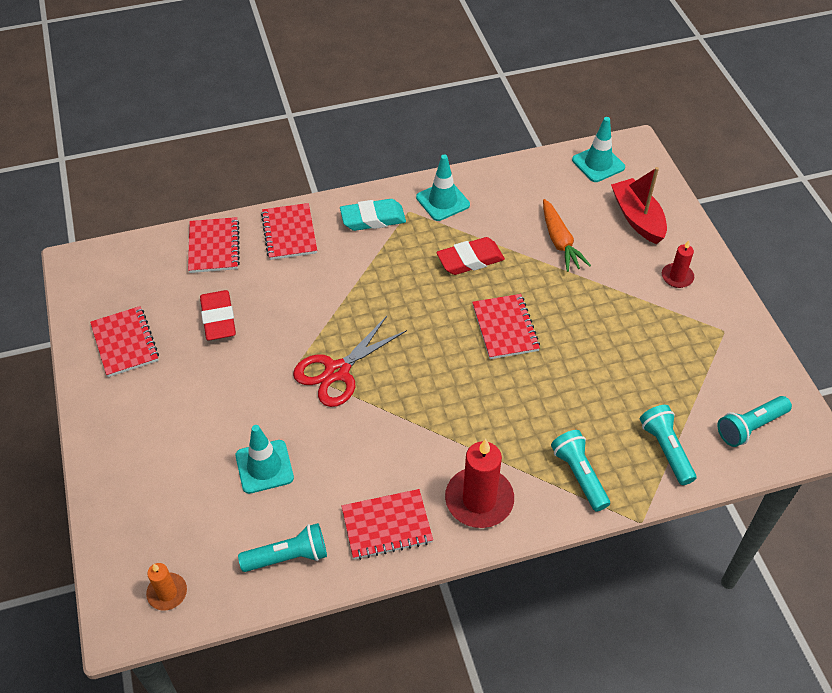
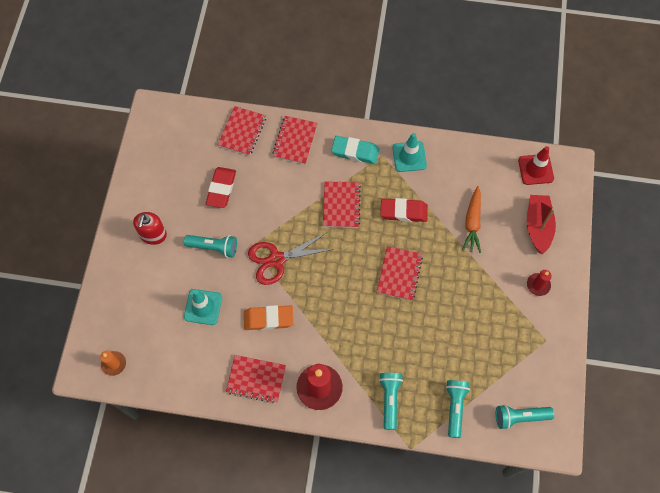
camera: 25 degrees right, 15 degrees up
red notebook [90,306,159,377] -> red notebook moved to [323,181,361,228]
turquoise flashlight [238,523,327,572] -> turquoise flashlight moved to [184,235,237,258]
turquoise traffic cone [572,117,625,182] -> red traffic cone [518,146,554,185]
none -> red soap dispenser [133,212,167,245]
none -> orange eraser [244,305,294,330]

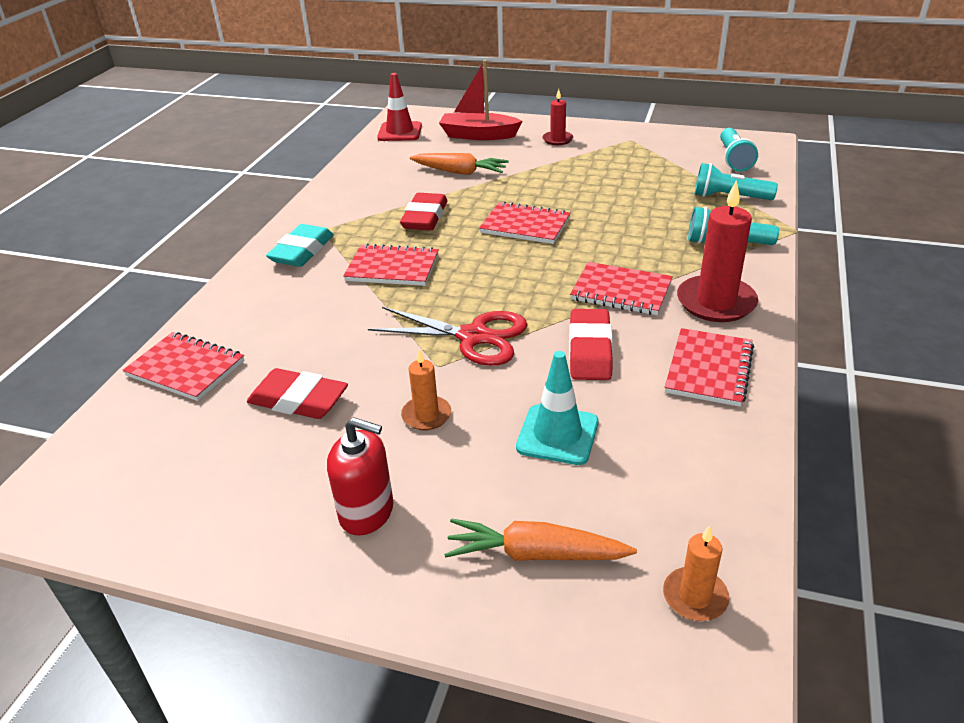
camera: 80 degrees left, 30 degrees down
turquoise flashlight [184,235,237,258] -> orange candle [401,349,451,430]
orange eraser [244,305,294,330] -> red eraser [569,309,613,380]
red scissors [248,233,334,285] -> red scissors turned 60 degrees counterclockwise [368,307,528,366]
red notebook [272,116,318,165] -> red notebook moved to [570,262,673,315]
turquoise traffic cone [393,133,427,172] -> none
none -> orange carrot [444,518,637,561]

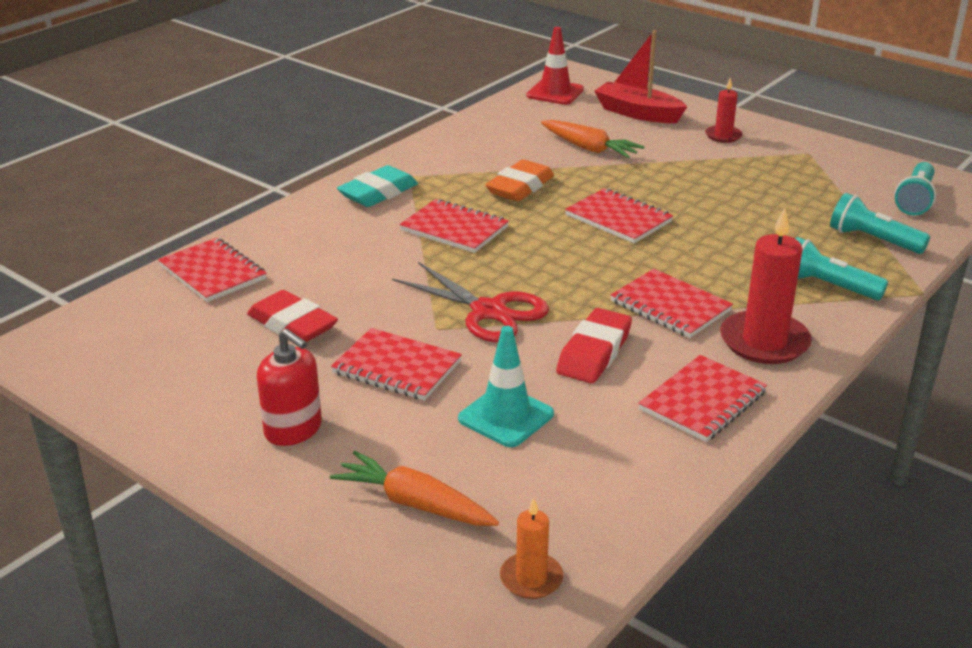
camera: 20 degrees right, 5 degrees down
red eraser [400,193,447,231] -> orange eraser [485,159,554,201]
orange candle [401,349,451,430] -> red notebook [331,328,462,401]

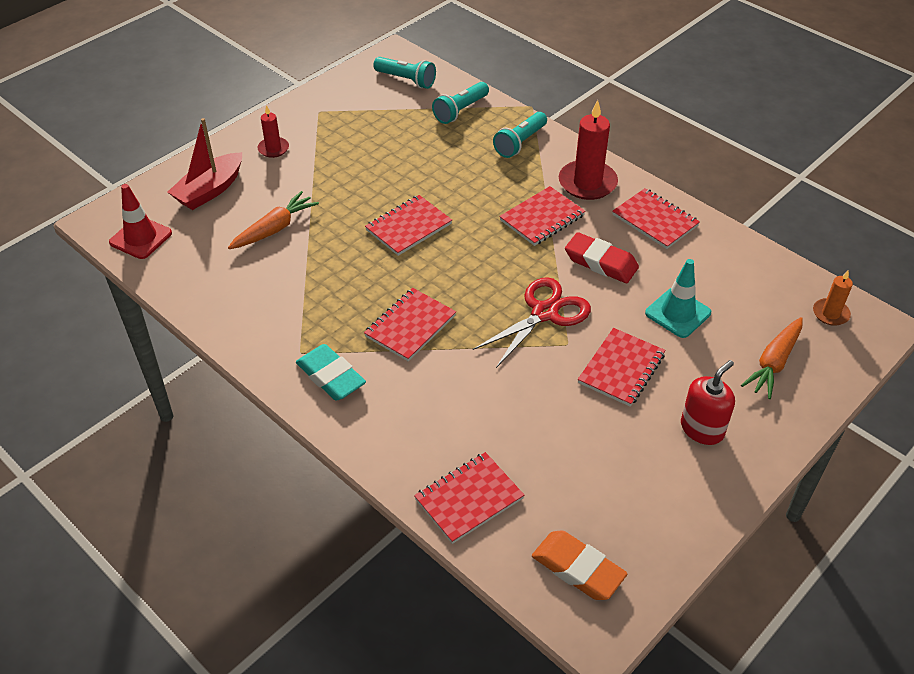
camera: 85 degrees left, 15 degrees up
red eraser [247,290,338,342] -> none
orange eraser [485,159,554,201] -> orange eraser moved to [532,530,627,600]

